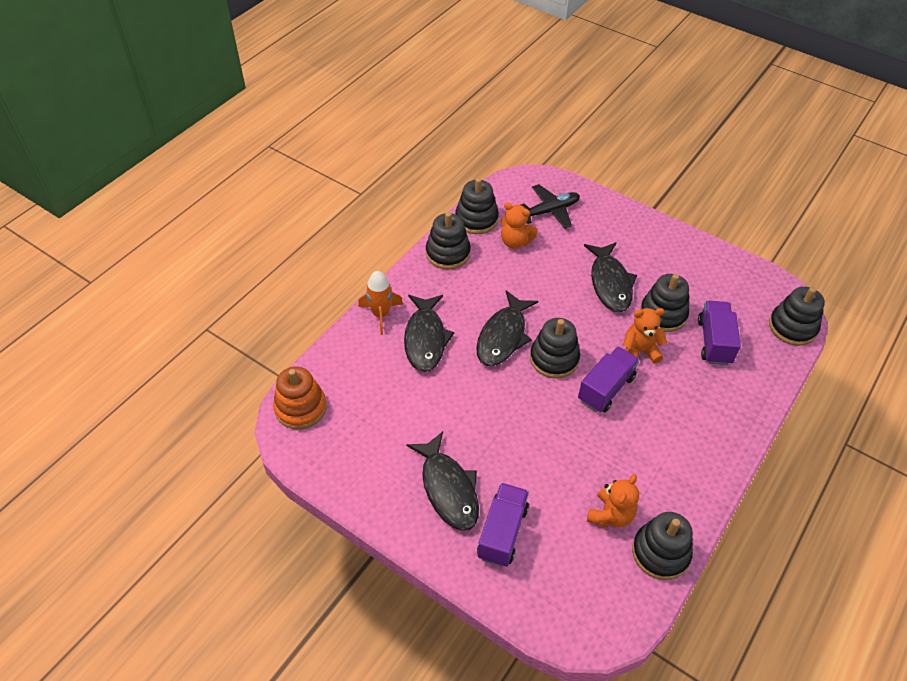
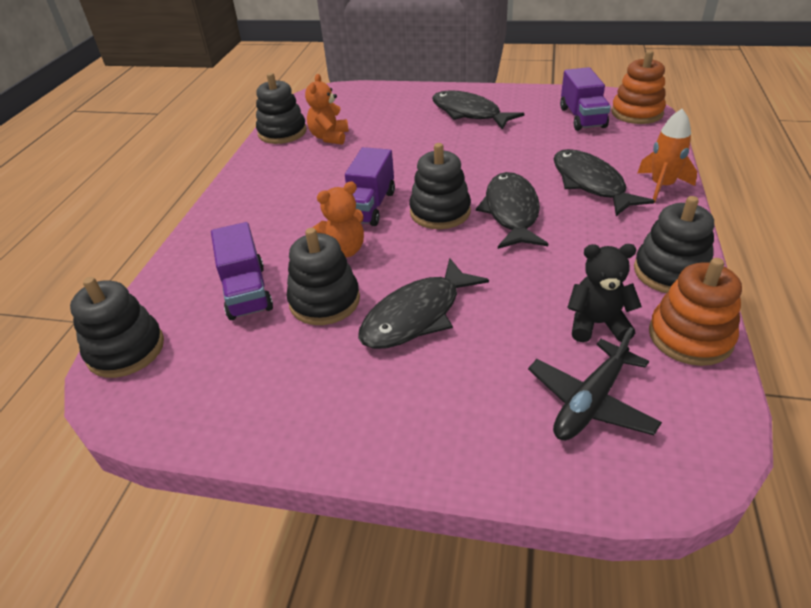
camera: 160 degrees right, 10 degrees down
black stacking toy [455,178,499,234] -> orange stacking toy [649,258,742,366]
purple truck [477,483,529,567] -> purple truck moved to [560,67,611,131]
orange teddy bear [501,202,538,249] -> black teddy bear [567,244,642,342]
black fish [584,242,637,312] -> black fish turned 105 degrees counterclockwise [358,258,489,349]

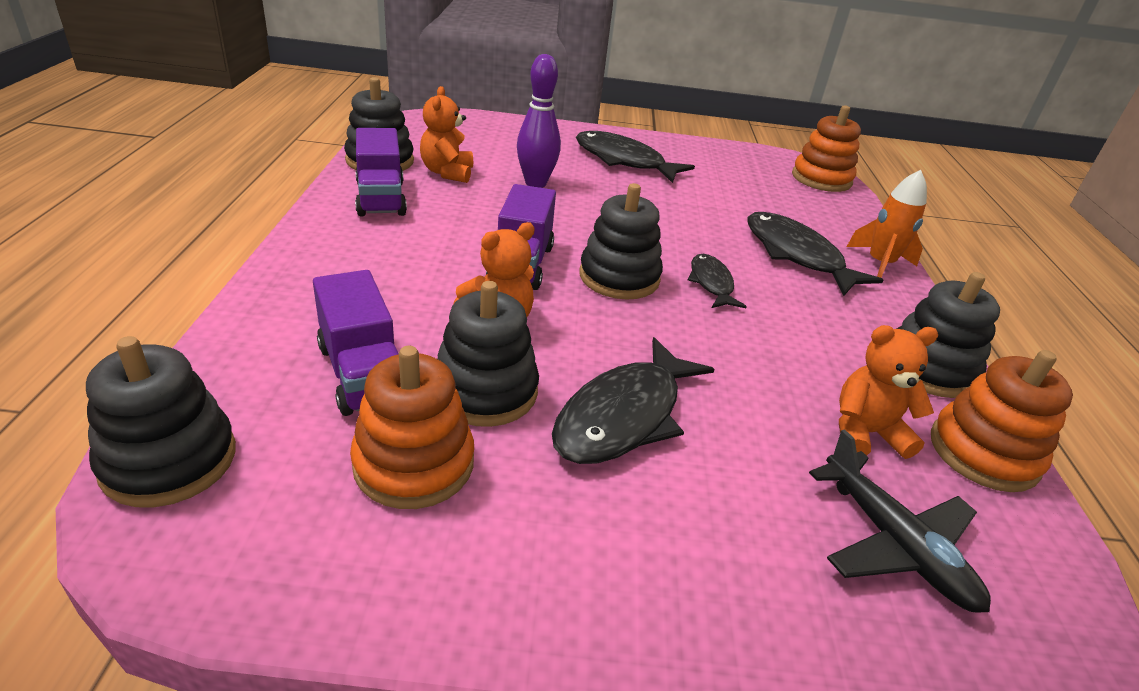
camera: 15 degrees left, 5 degrees down
black fish [476,172,548,249] -> black fish [688,254,747,308], size x0.57
black plane [528,327,662,441] -> black plane turned 60 degrees counterclockwise [809,429,991,613]
purple truck [560,67,611,131] -> purple truck moved to [355,128,407,216]
black teddy bear [567,244,642,342] -> orange teddy bear [839,325,938,459]
none -> orange stacking toy [350,346,474,509]
none -> purple bowling pin [517,54,561,188]

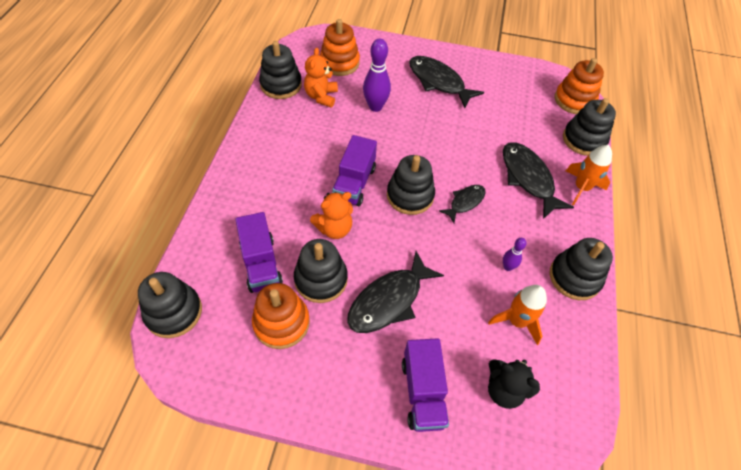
camera: 10 degrees right, 20 degrees up
purple truck [355,128,407,216] -> purple truck moved to [402,338,449,432]
black fish [688,254,747,308] -> black fish turned 45 degrees clockwise [439,185,486,223]
black plane [809,429,991,613] -> black teddy bear [488,359,540,409]
orange teddy bear [839,325,938,459] -> orange rocket [488,285,547,345]
orange stacking toy [931,350,1073,492] -> orange stacking toy moved to [320,19,360,76]
none -> purple bowling pin [503,238,527,271]
none -> black stacking toy [563,98,616,156]

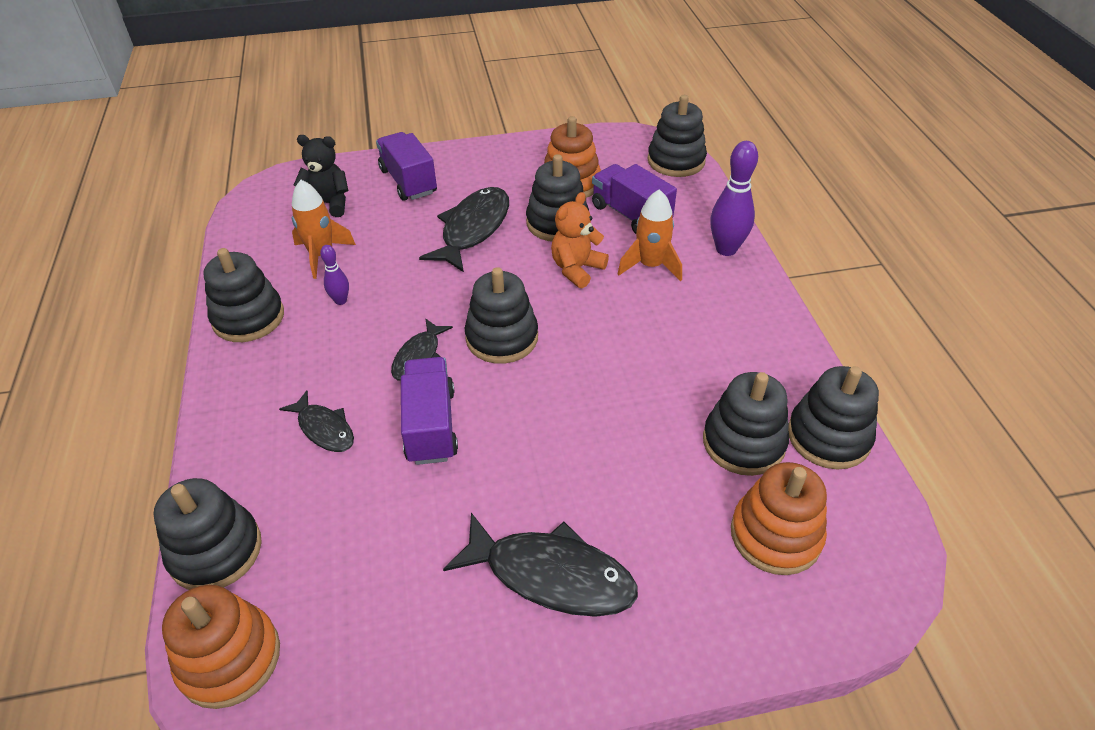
camera: 160 degrees right, 10 degrees down
orange teddy bear [304,48,338,107] -> black stacking toy [703,372,789,476]
purple truck [332,135,377,206] -> purple truck moved to [401,357,458,465]
purple bowling pin [363,38,391,112] -> purple bowling pin moved to [710,141,758,256]
black fish [503,142,574,219] -> black fish [279,390,354,452], size x0.57
orange rocket [566,145,612,205] -> orange rocket moved to [618,189,682,281]

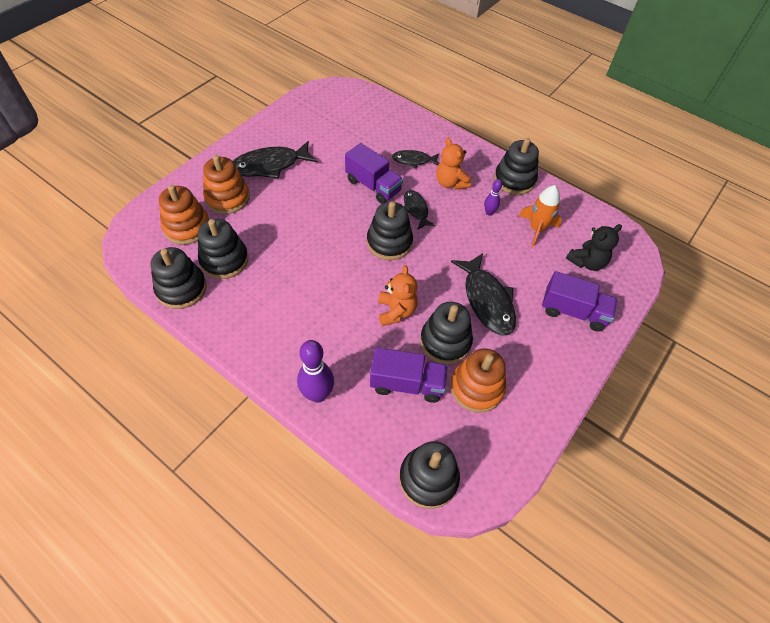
camera: 135 degrees right, 10 degrees up
black stacking toy [153,478,262,590] -> none
orange stacking toy [162,585,280,709] -> orange stacking toy moved to [203,155,250,214]
orange rocket [618,189,682,281] -> none
none -> orange teddy bear [436,138,471,190]

